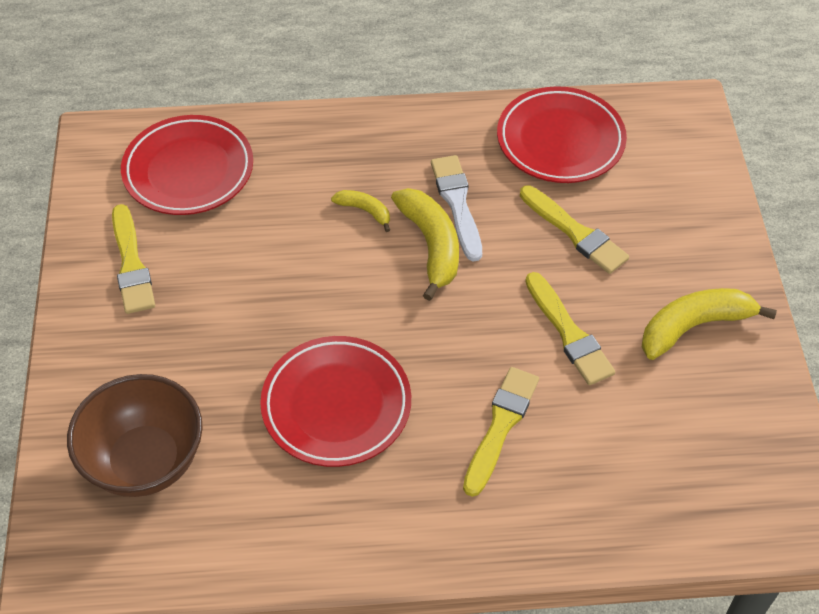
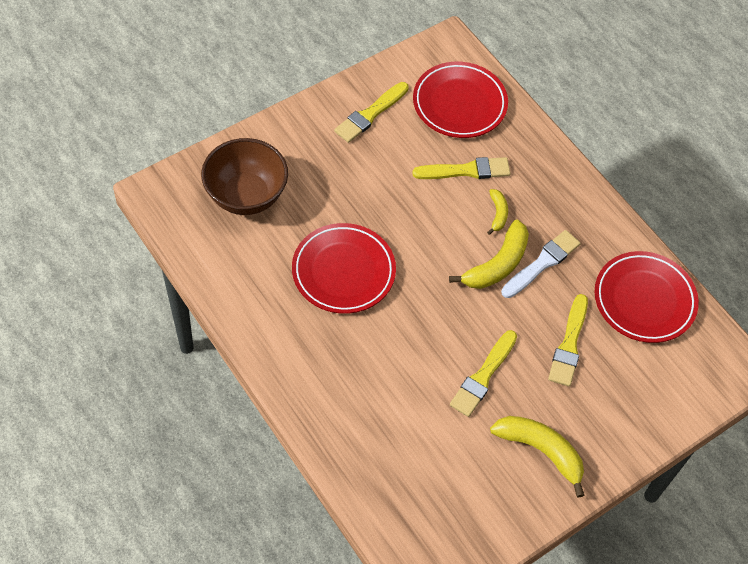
camera: 55 degrees right, 5 degrees up
yellow brush [463,367,539,497] -> yellow brush moved to [412,157,511,179]

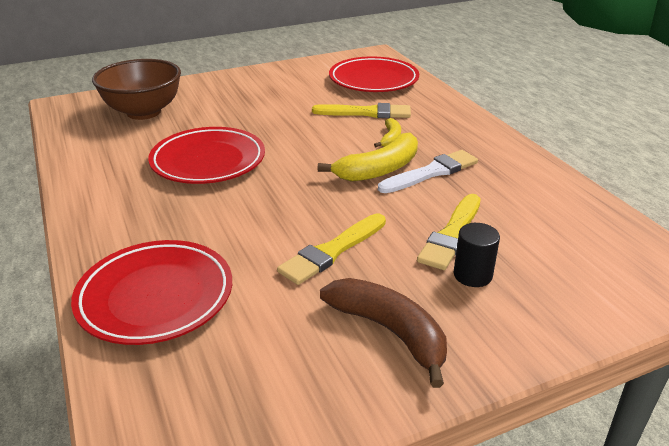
camera: 15 degrees right, 25 degrees down
yellow brush [334,82,409,143] -> none
yellow banana [490,416,584,498] -> brown banana [320,278,447,388]
red plate [595,251,699,343] -> red plate moved to [71,240,232,345]
none -> black cylinder [453,223,500,287]

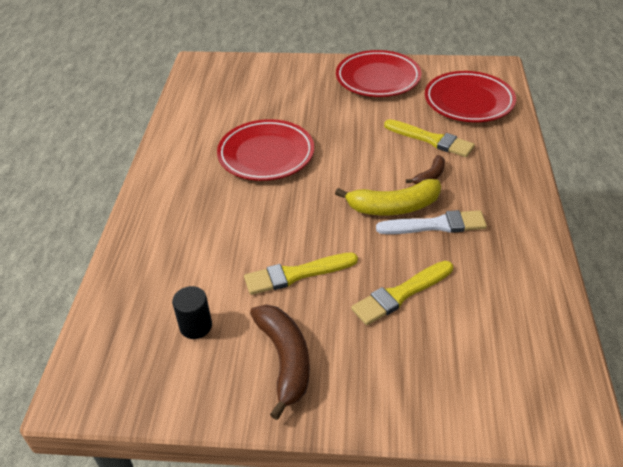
camera: 30 degrees right, 10 degrees up
red plate [71,240,232,345] -> red plate moved to [336,50,422,97]
brown bowl [92,59,181,120] -> none
yellow banana [374,118,401,147] -> brown banana [406,155,445,184]
black cylinder [453,223,500,287] -> black cylinder moved to [172,286,212,339]

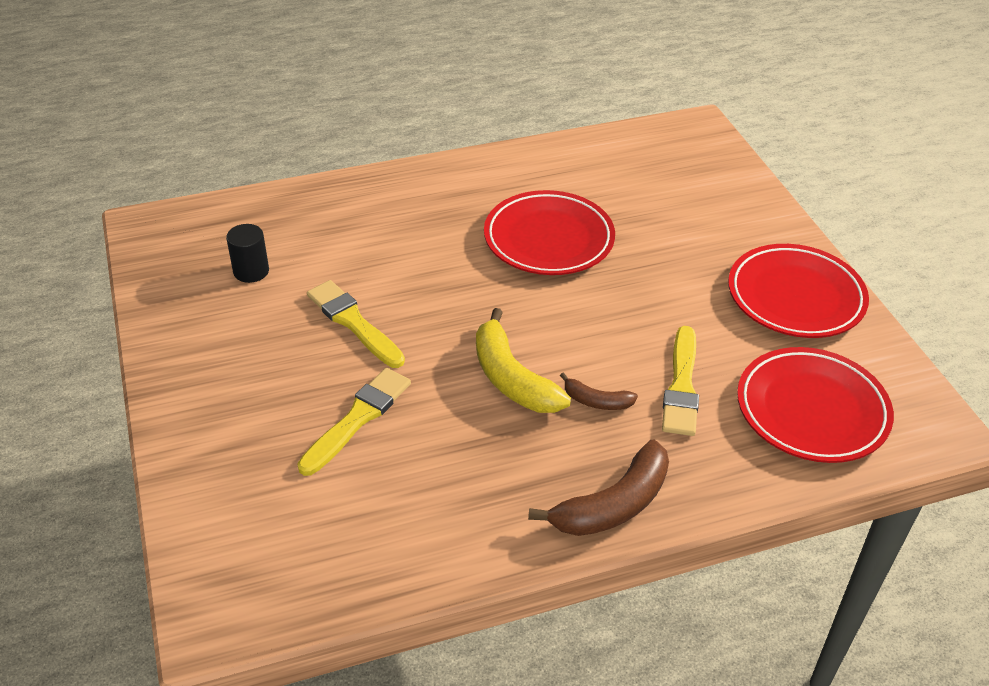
camera: 65 degrees right, 0 degrees up
brown banana [250,305,310,420] -> brown banana moved to [528,440,669,536]
yellow brush [351,261,453,325] -> yellow brush turned 90 degrees clockwise [298,368,411,476]
white brush [376,210,487,234] -> none

